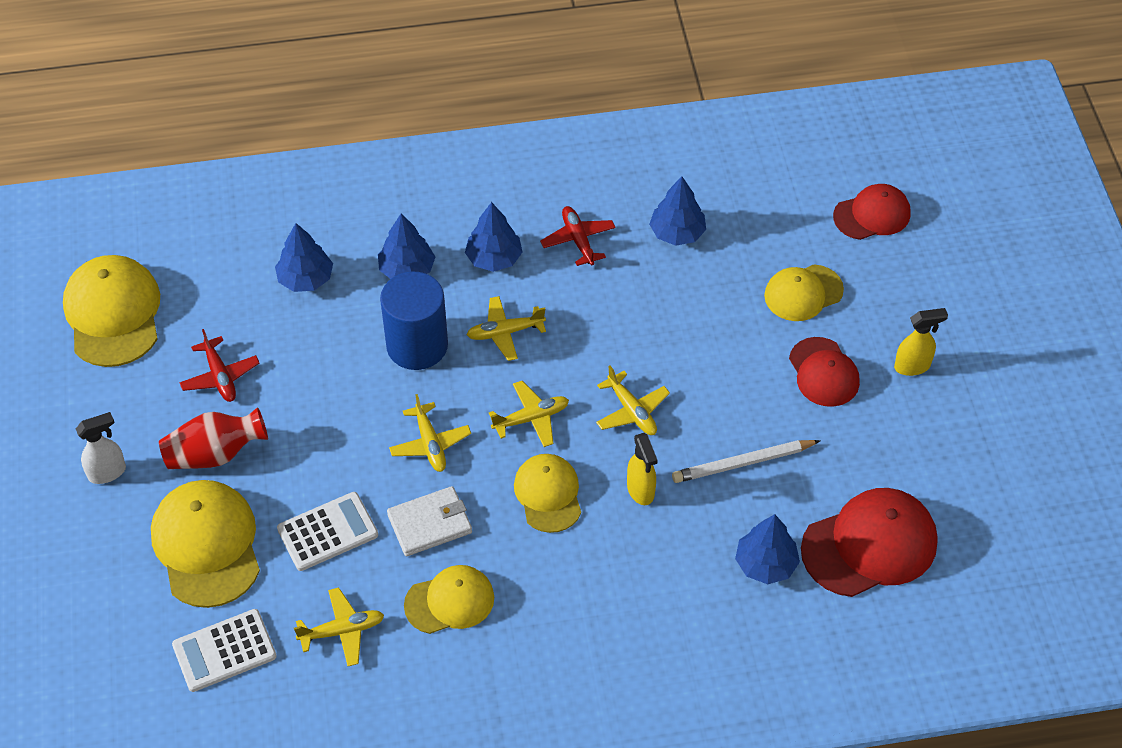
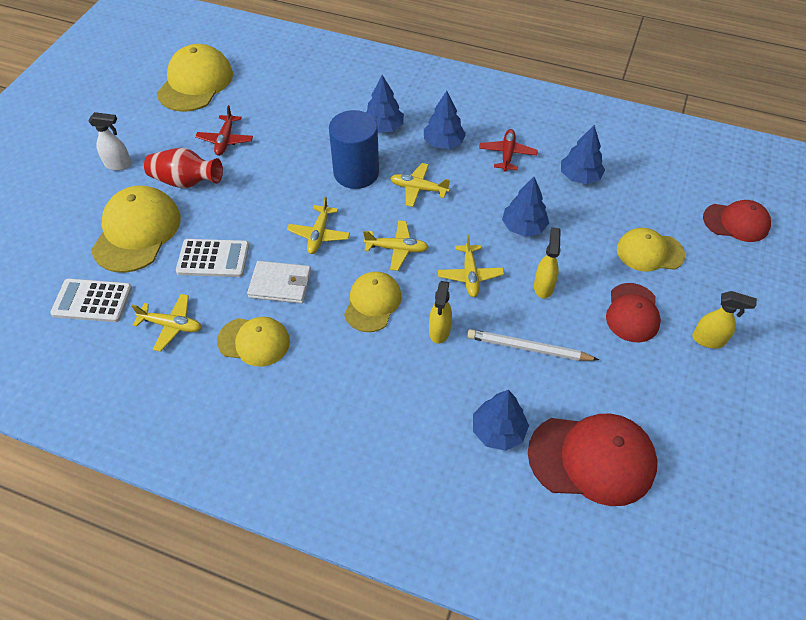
camera: 30 degrees right, 0 degrees up
blue tree [275,223,333,292] -> blue tree moved to [502,177,549,237]
none -> yellow spray bottle [534,227,561,298]

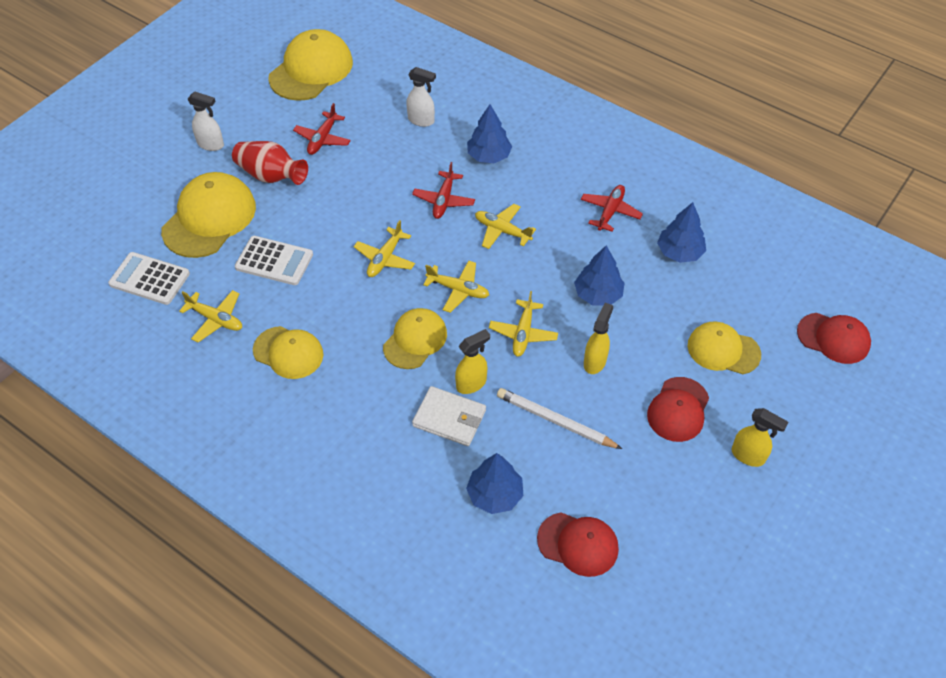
camera: 15 degrees right, 0 degrees up
white wallet [247,261,311,304] -> white wallet moved to [412,386,486,446]
blue cylinder [329,110,379,189] -> red plane [412,162,475,219]
blue tree [424,91,466,149] -> none
yellow spray bottle [429,281,452,344] -> yellow spray bottle turned 150 degrees counterclockwise [455,329,490,394]
red cap [528,414,657,506] -> red cap [537,512,619,577], size x0.63
none -> white spray bottle [406,67,436,127]

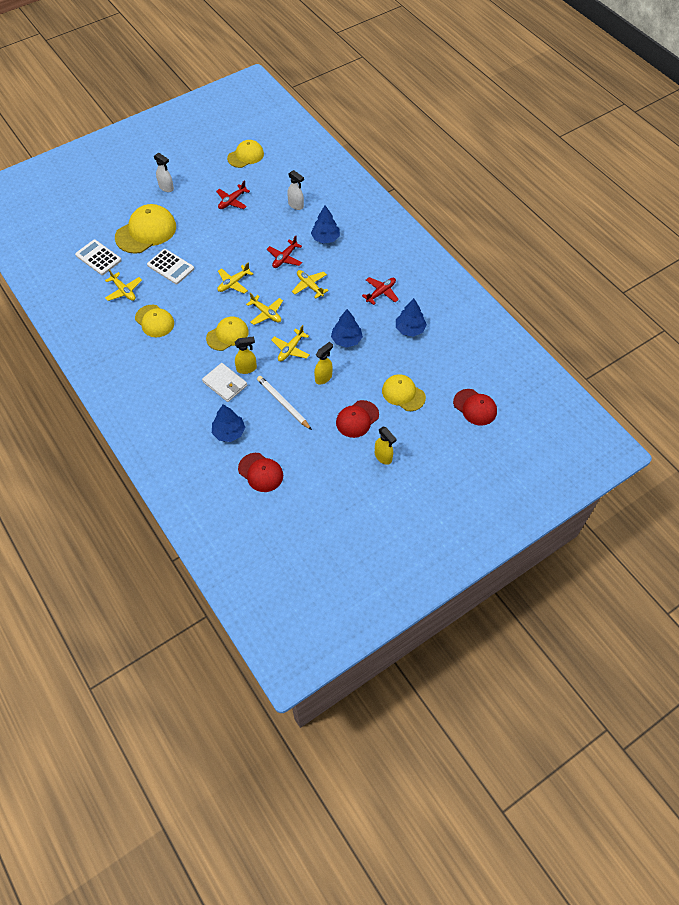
camera: 20 degrees right, 5 degrees up
red vase [232,141,308,185] -> none
yellow cap [268,29,353,101] -> yellow cap [227,140,264,168], size x0.63

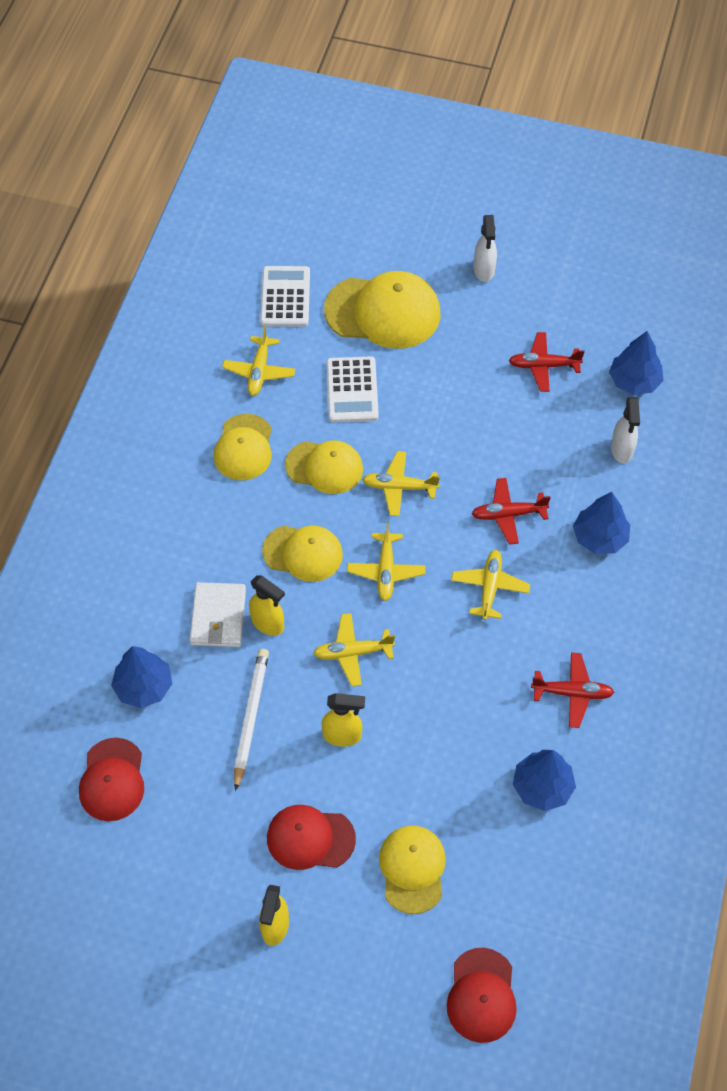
camera: 50 degrees right, 0 degrees up
yellow cap [227,140,264,168] -> yellow cap moved to [285,440,363,494]
blue tree [331,309,363,348] -> blue tree moved to [609,331,664,395]

